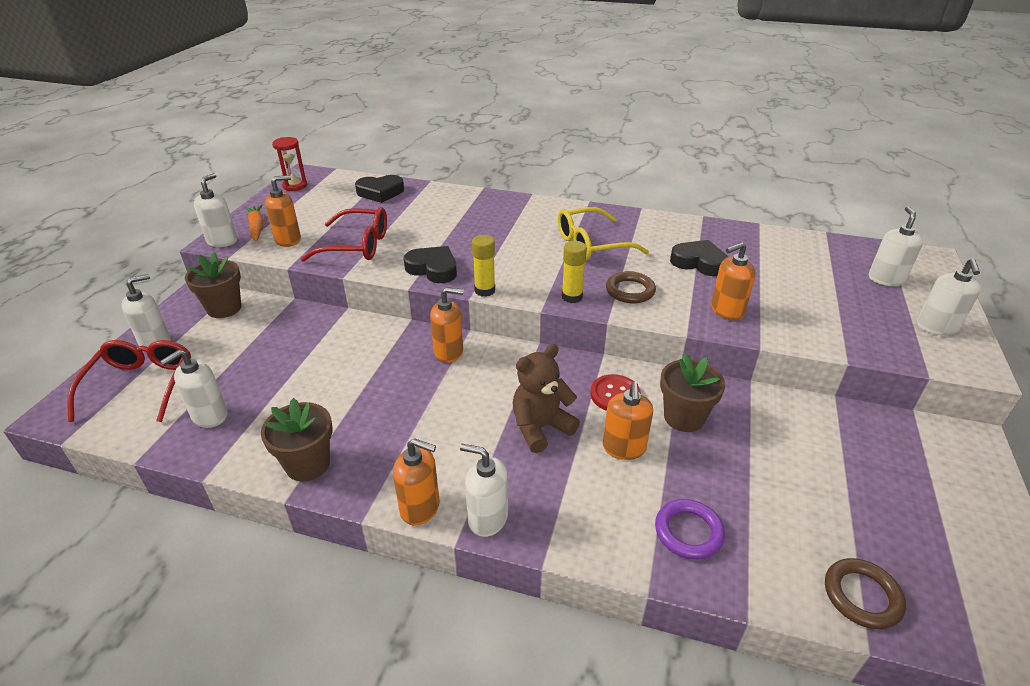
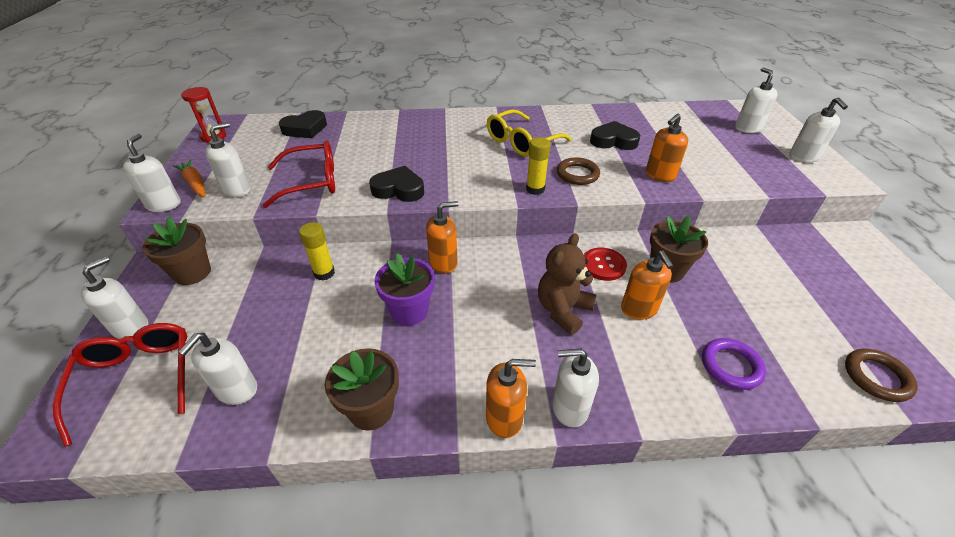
camera: 20 degrees left, 5 degrees up
orange soap dispenser [265,175,301,247] -> white soap dispenser [205,122,250,197]
yellow glue stick [472,235,495,297] -> yellow glue stick moved to [299,222,335,281]
none -> purple flower pot [374,253,434,326]

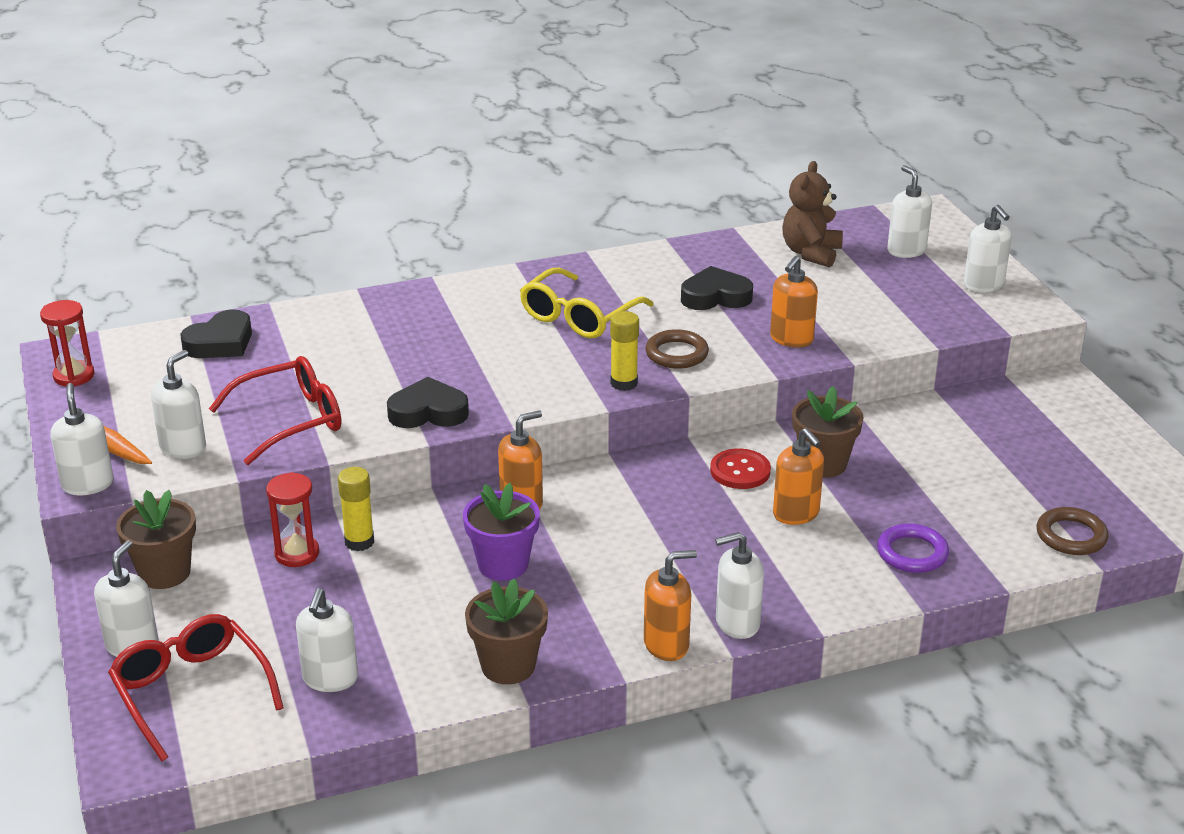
camera: 15 degrees left, 10 degrees down
brown teddy bear [538,233,596,335] -> brown teddy bear moved to [782,161,843,268]
none -> red hourglass [266,472,319,567]

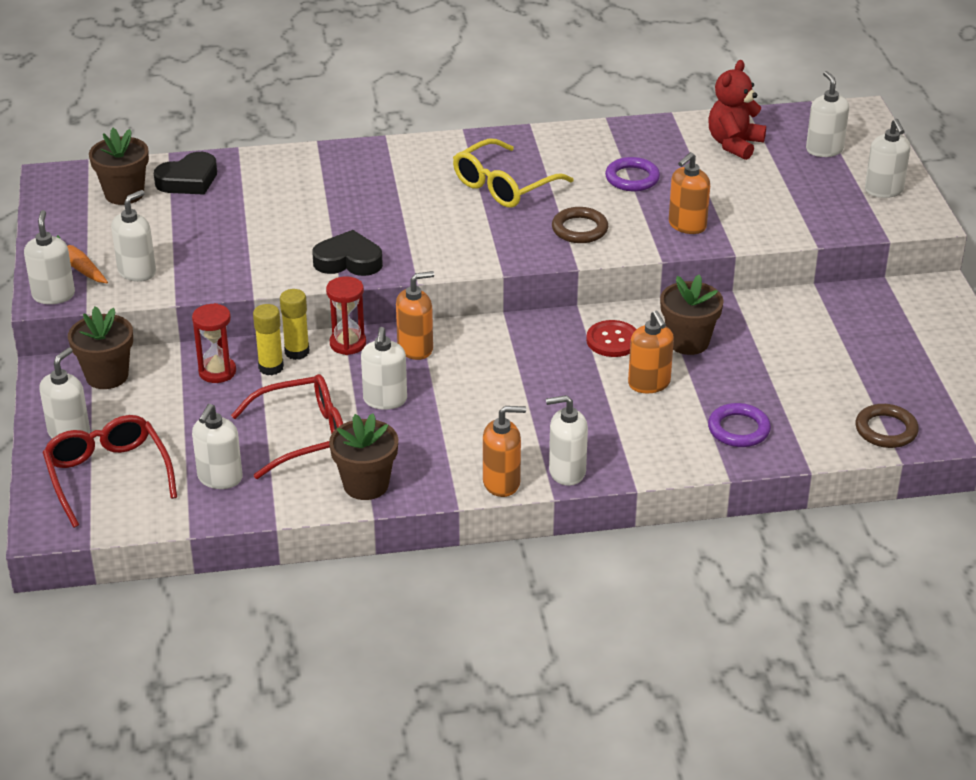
camera: 10 degrees right, 5 degrees up
red hourglass [40,300,94,387] -> red hourglass moved to [326,276,366,355]
red glasses [209,356,341,465] -> red glasses moved to [231,374,343,479]
purple flower pot [463,483,540,581] -> white soap dispenser [361,327,407,410]
yellow glue stick [610,311,639,391] -> yellow glue stick moved to [280,289,309,360]
black heart [681,266,753,310] -> purple ring [605,157,660,191]
brown teddy bear [782,161,843,268] -> red teddy bear [709,60,766,160]
none -> brown flower pot [89,128,149,205]

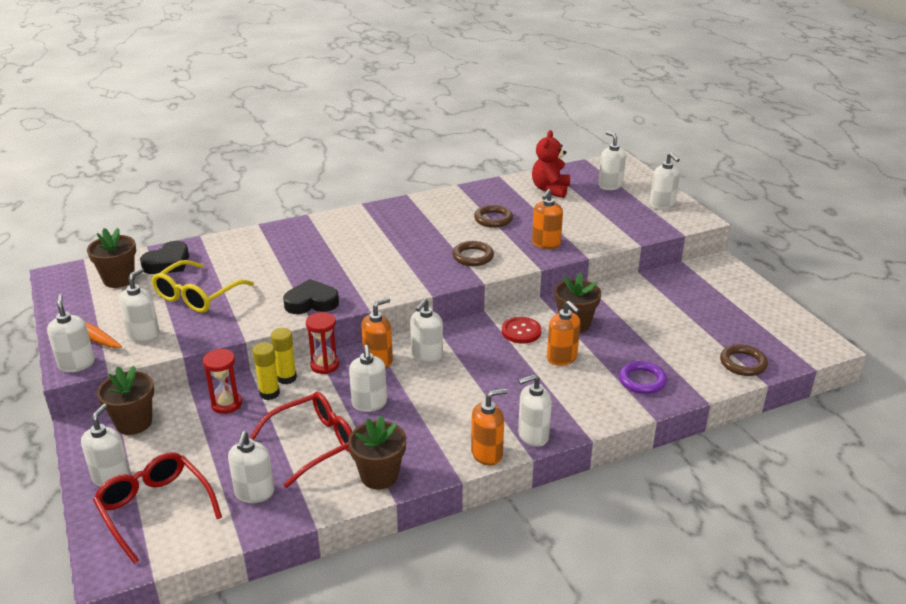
camera: 15 degrees left, 5 degrees down
yellow glasses [453,139,574,208] -> yellow glasses moved to [152,260,254,313]
purple ring [605,157,660,191] -> brown ring [474,205,513,228]
none -> white soap dispenser [410,299,443,363]

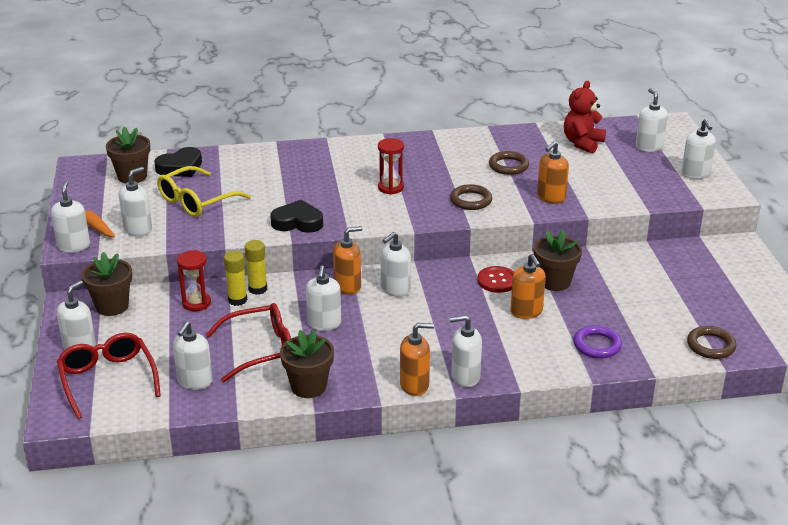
camera: 15 degrees right, 0 degrees up
red hourglass [306,312,339,374] -> red hourglass moved to [378,138,404,195]

